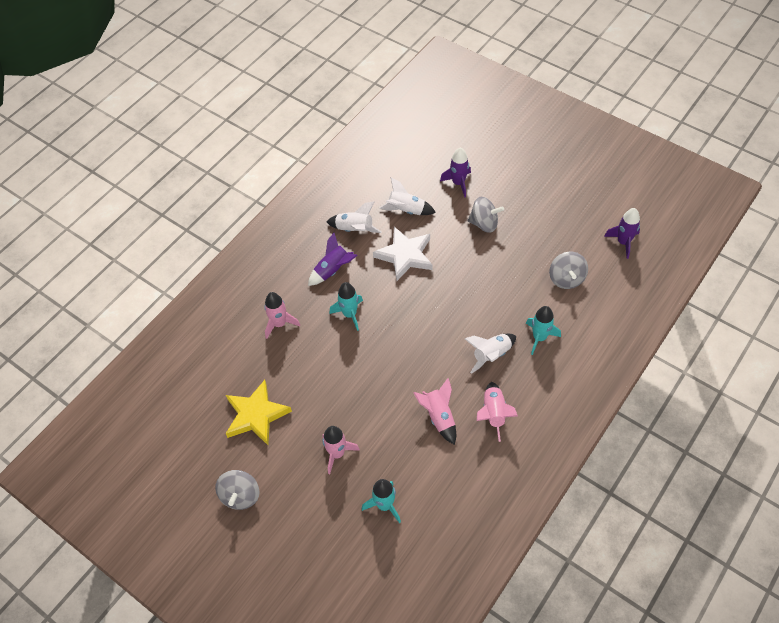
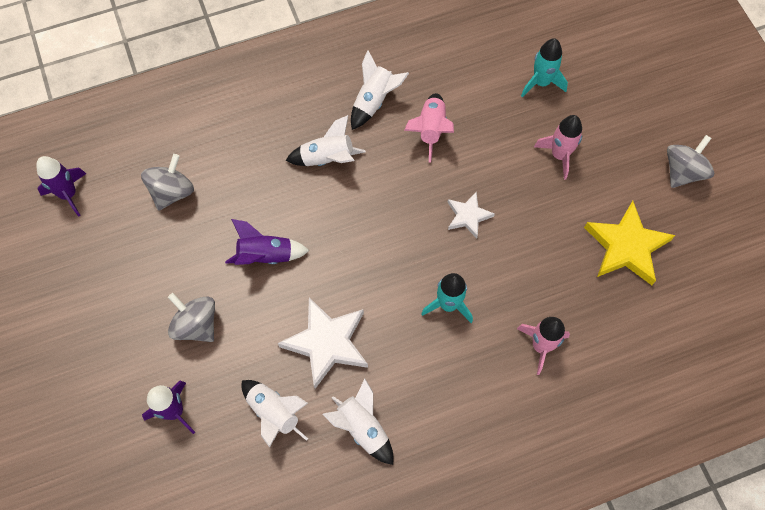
camera: 150 degrees left, 10 degrees up
purple rocket [308,233,358,286] -> purple rocket moved to [225,219,309,265]
pink rocket [477,382,518,442] -> white rocket [351,50,409,130]
turquoise rocket [526,306,561,355] -> none
none -> white star [448,192,495,238]

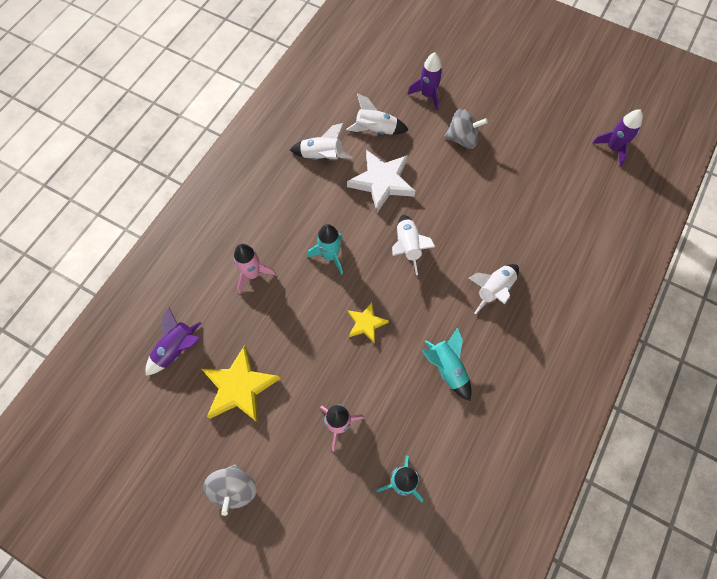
camera: 140 degrees right, 0 degrees up
grey spinning top [141,154,194,211] -> none
purple rocket [225,219,309,265] -> purple rocket moved to [146,308,201,376]
white rocket [351,50,409,130] -> white rocket moved to [392,215,435,275]
pink rocket [404,93,454,163] -> turquoise rocket [422,327,472,401]
white star [448,192,495,238] -> yellow star [348,302,389,344]

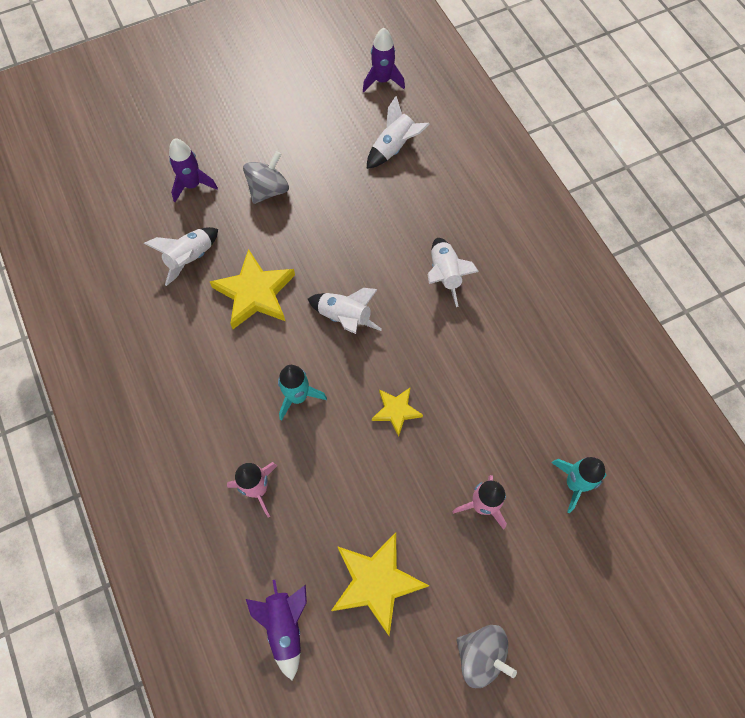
camera: 55 degrees left, 0 degrees up
white rocket [290,123,353,160] -> white rocket moved to [367,96,430,169]
white star [347,150,415,213] -> yellow star [209,249,295,329]
turquoise rocket [422,327,472,401] -> none

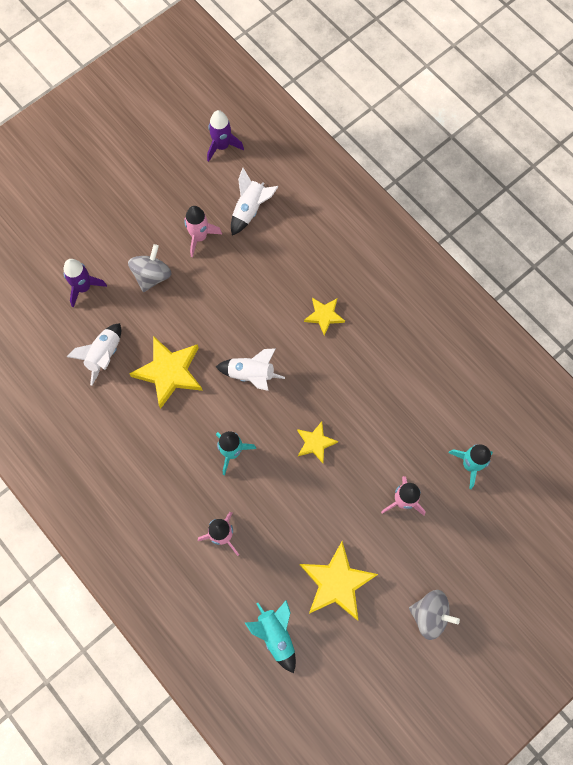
camera: 15 degrees left, 5 degrees up
purple rocket [246,580,307,680] -> turquoise rocket [245,600,296,673]
white rocket [428,238,479,307] -> yellow star [304,298,345,336]
none -> pink rocket [184,206,222,257]

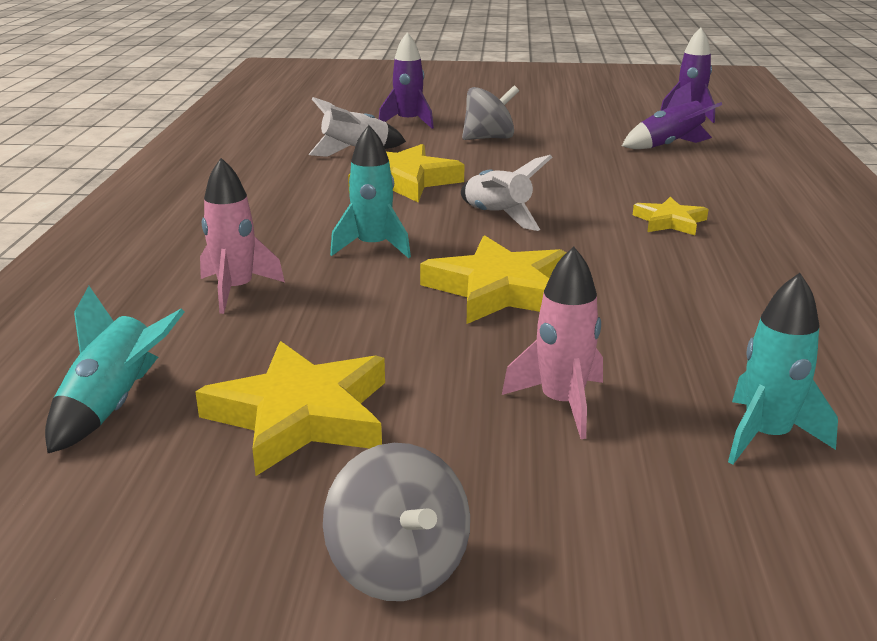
camera: 45 degrees right, 45 degrees down
pink rocket [184,206,222,257] -> none
white rocket [231,168,279,236] -> purple rocket [622,82,722,149]
yellow star [297,421,338,463] -> yellow star [420,235,567,324], size x1.77

